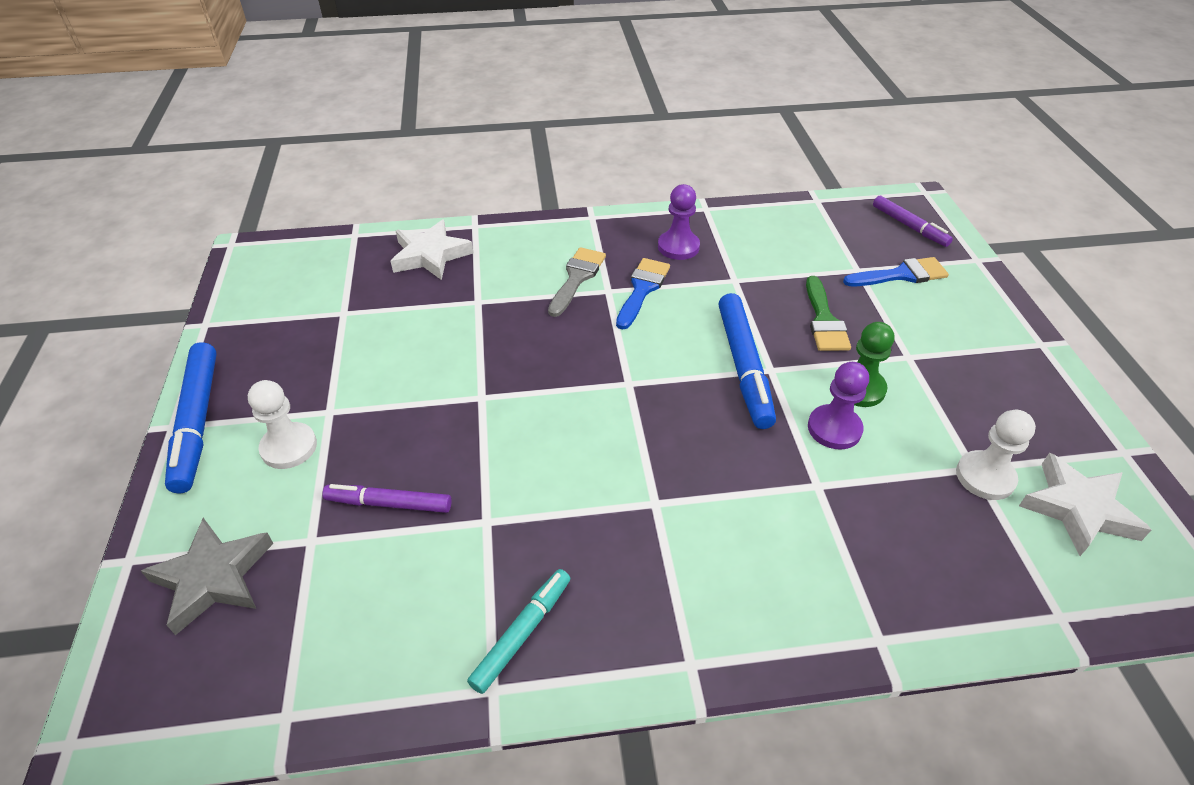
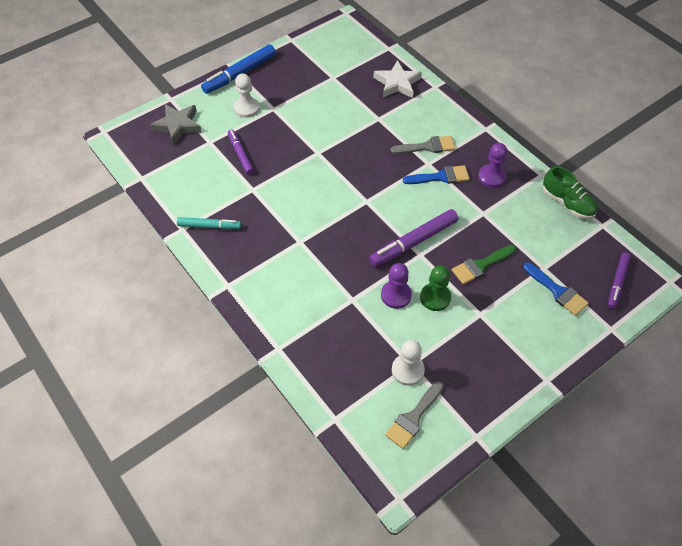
camera: 60 degrees right, 10 degrees up
blue marker [718,293,776,429] -> purple marker [369,209,458,267]
white star [1019,453,1152,556] -> grey brush [385,381,444,449]
none -> green shoe [543,166,598,219]

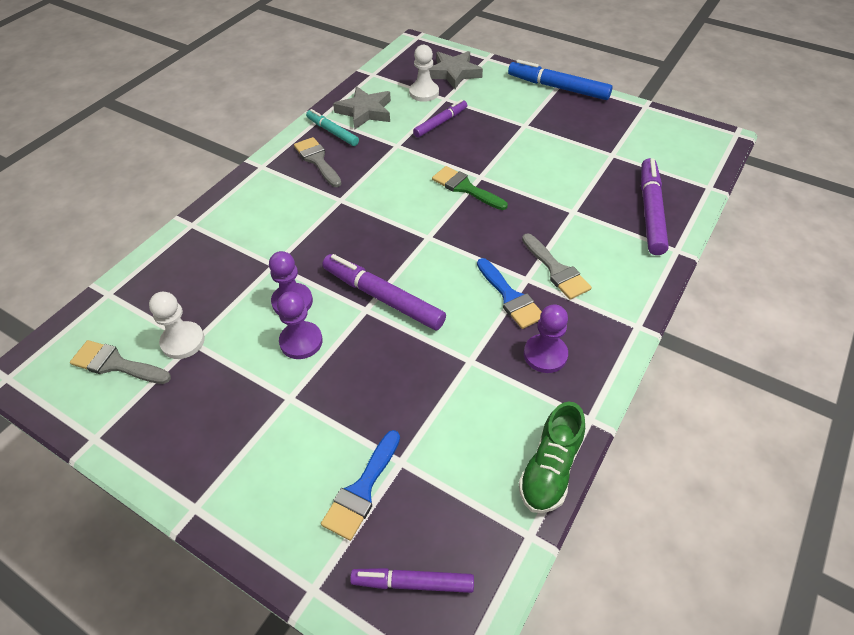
camera: 70 degrees right, 5 degrees down
turquoise marker [177,217,241,229] -> turquoise marker turned 150 degrees clockwise [306,109,359,146]
white pawn [234,74,260,118] -> white pawn moved to [409,45,439,102]
white star [374,60,422,98] -> purple marker [641,158,669,255]
green pawn [420,266,451,311] -> purple pawn [277,291,323,359]
green brush [452,245,516,285] -> green brush moved to [432,166,508,210]
none -> grey brush [294,137,341,187]
none -> grey star [333,86,391,130]

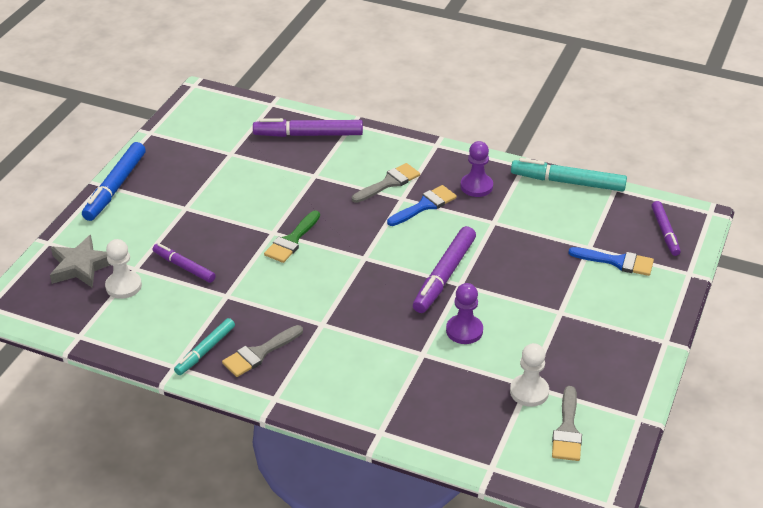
camera: 100 degrees left, 10 degrees down
purple pawn [277,291,323,359] -> none
grey star [333,86,391,130] -> none
green shoe [519,401,585,513] -> turquoise marker [511,158,627,192]

